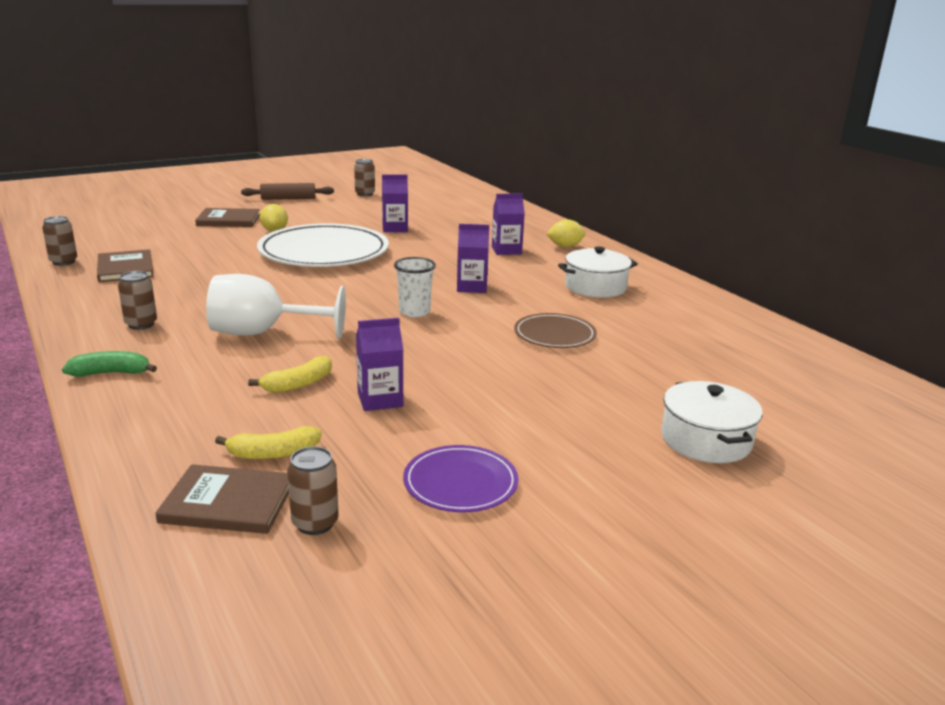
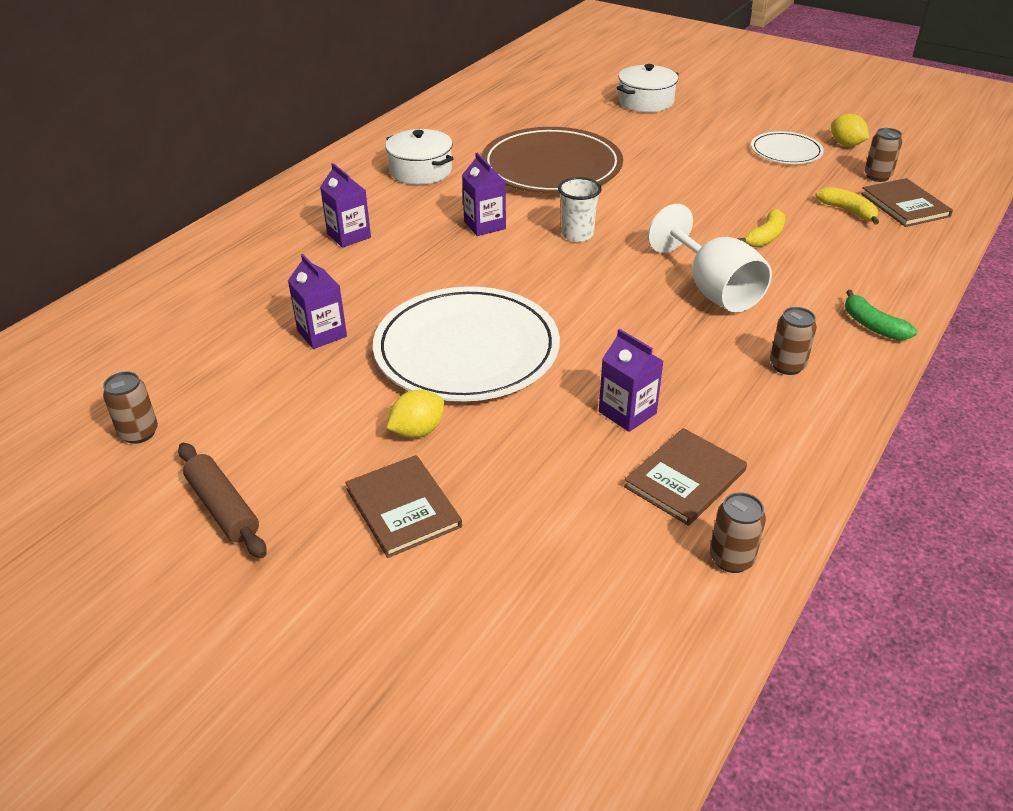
camera: 115 degrees left, 15 degrees up
yellow banana [248,356,332,393] -> yellow banana turned 105 degrees clockwise [737,209,785,247]
purple carton [356,318,403,411] -> purple carton moved to [599,329,663,432]
purple plate [403,445,519,512] -> white plate [751,131,824,164]
brown plate [514,313,597,348] -> brown plate [481,127,623,193], size x1.95
yellow lemon [547,219,586,248] -> yellow lemon moved to [831,114,869,146]

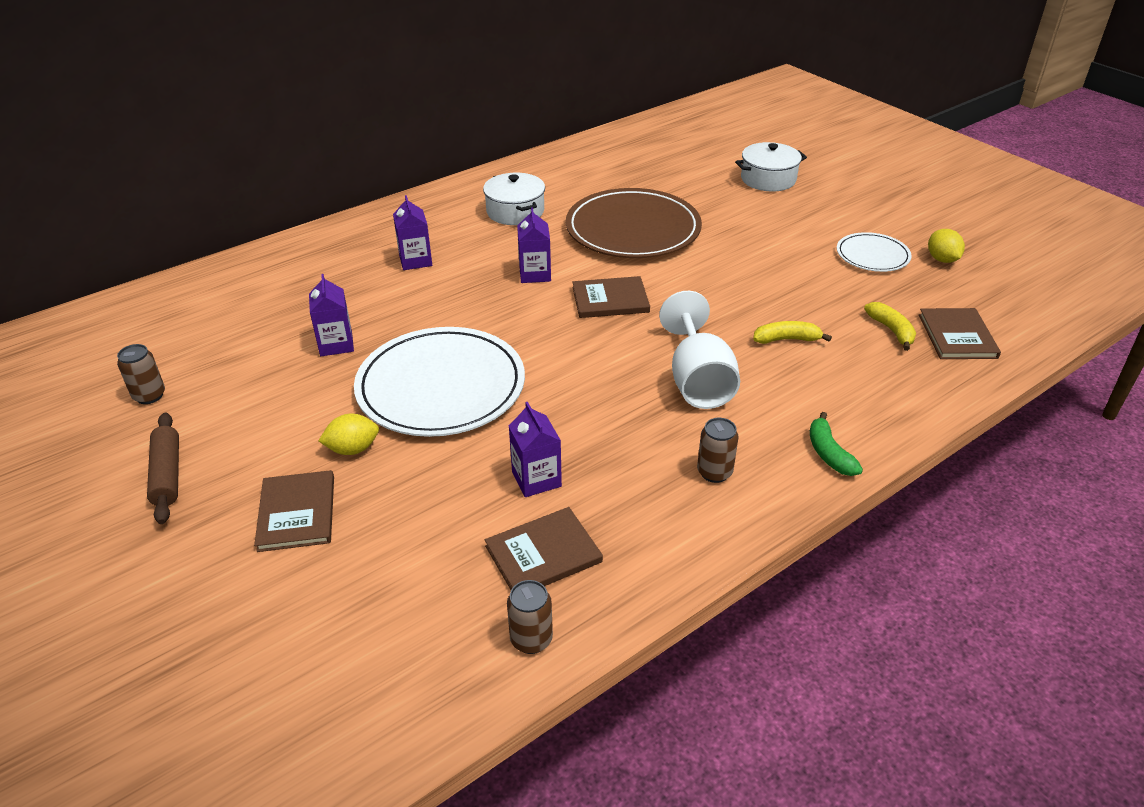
camera: 20 degrees right, 0 degrees up
white cup [558,177,602,242] -> brown book [572,276,650,318]
yellow banana [737,209,785,247] -> yellow banana turned 150 degrees counterclockwise [753,321,832,344]
brown can [864,128,902,182] -> none

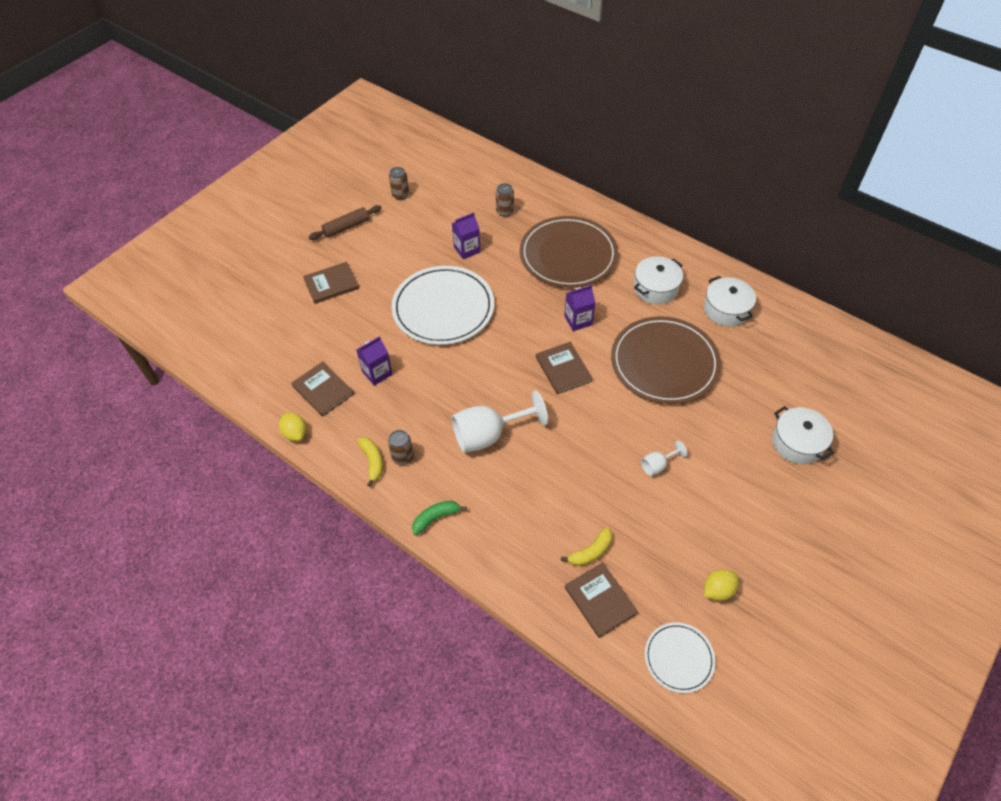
camera: 75 degrees right, 15 degrees up
yellow lemon [319,414,379,455] -> yellow lemon moved to [279,413,306,441]
purple carton [393,195,432,270] -> brown plate [520,216,618,288]
brown can [507,580,553,654] -> brown can moved to [496,183,514,217]
yellow banana [753,321,832,344] -> yellow banana moved to [358,437,383,487]
white plate [837,232,912,272] -> white plate moved to [645,622,715,693]
brown book [919,308,1001,359] -> brown book turned 75 degrees clockwise [565,562,638,638]
none -> white goblet [641,441,687,476]
none -> white pot [704,276,756,326]

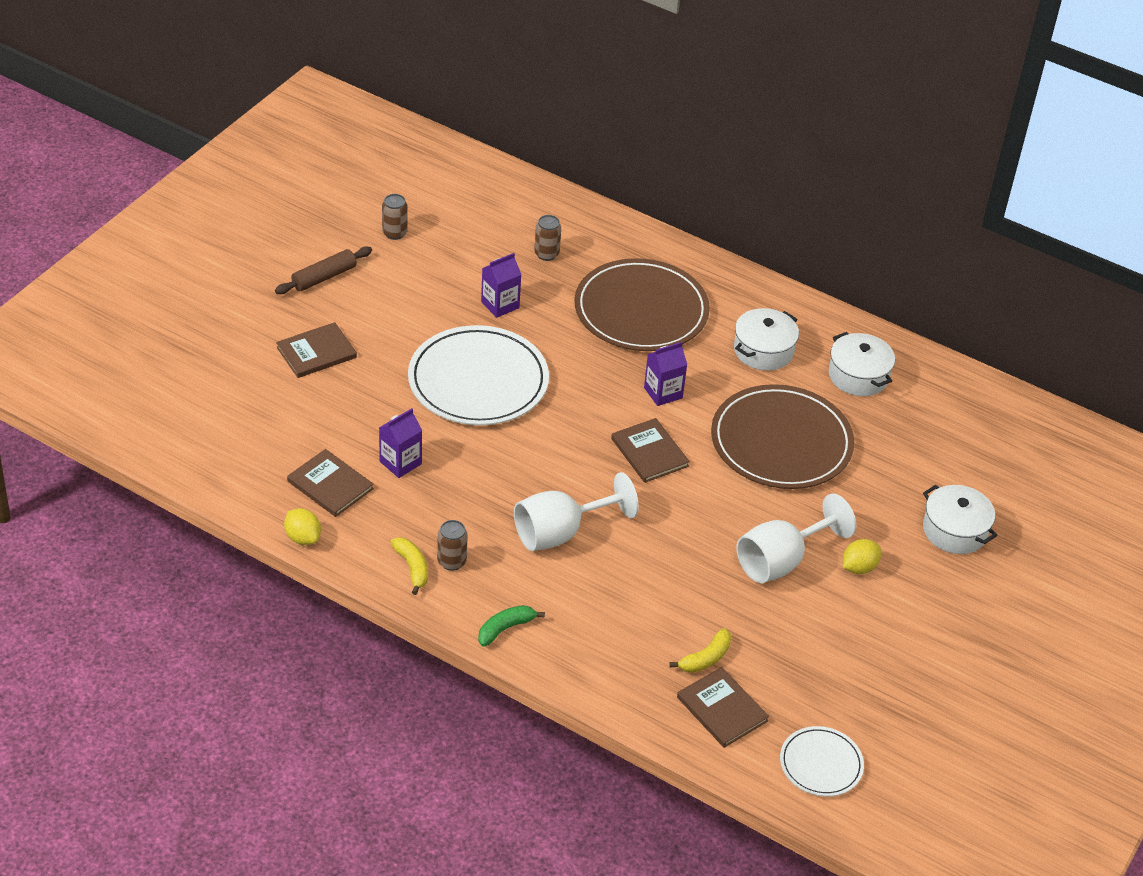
camera: 10 degrees left, 10 degrees down
white goblet [641,441,687,476] -> white goblet [736,493,856,583], size x2.07
yellow lemon [704,569,739,601] -> yellow lemon moved to [843,539,881,574]

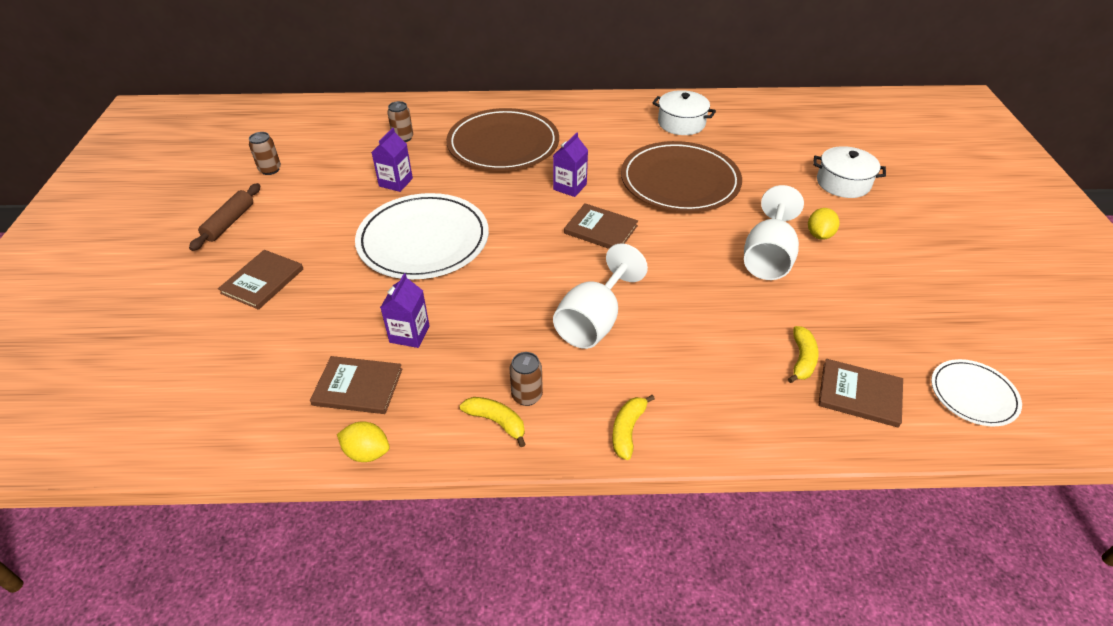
camera: 30 degrees left, 0 degrees up
green banana [478,605,545,647] -> yellow banana [612,395,655,460]
white pot [734,308,799,371] -> none

